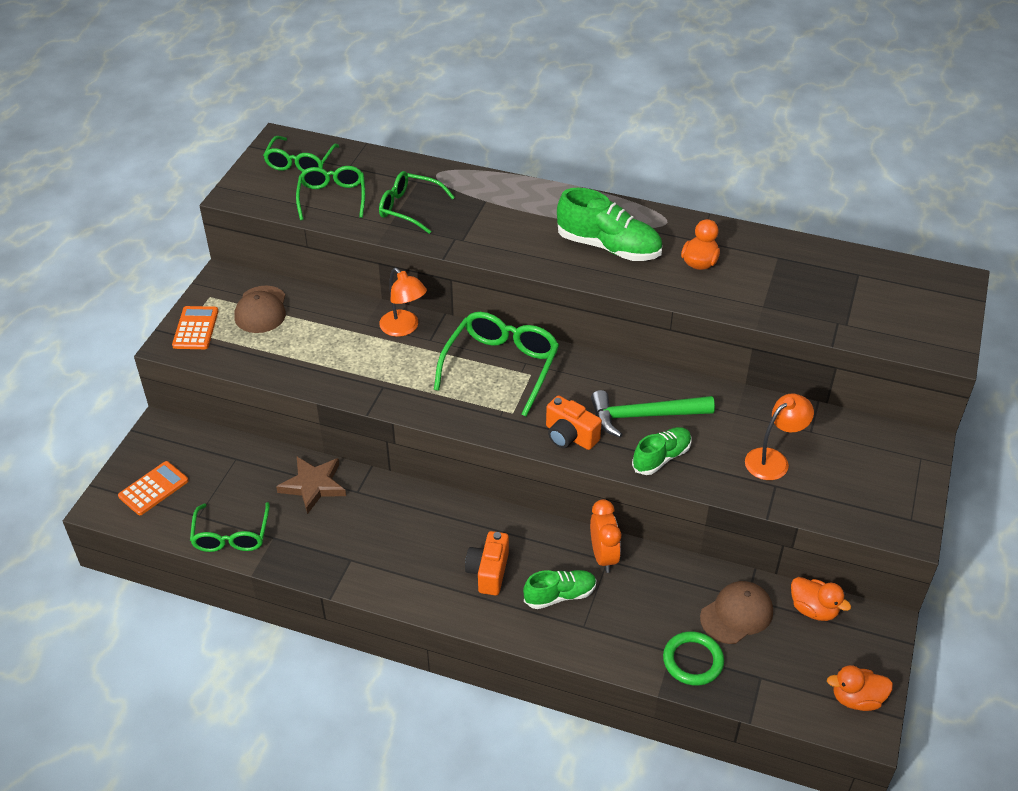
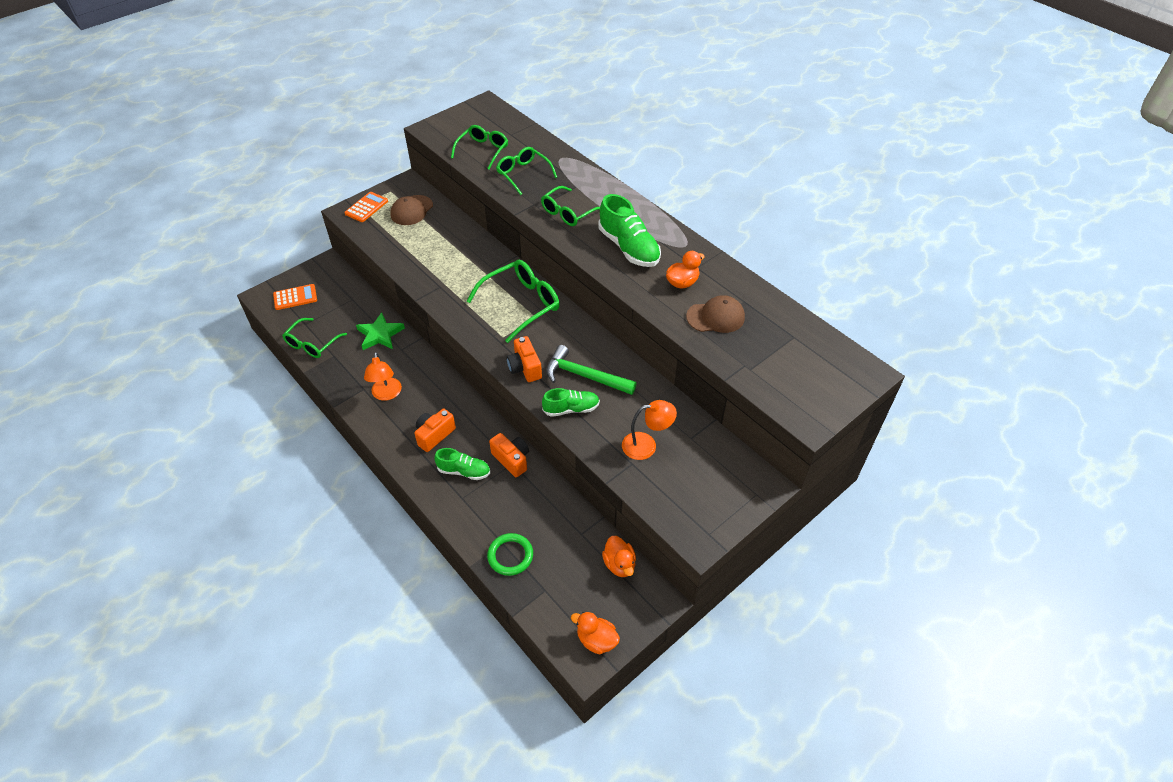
camera: 30 degrees right, 5 degrees up
green glasses [263,136,339,172] -> green glasses moved to [541,186,600,226]
brown star [276,457,346,514] -> green star [356,312,405,350]
orange lamp [379,268,427,337] -> orange lamp moved to [364,352,402,401]
orange clock [590,499,621,573] -> orange camera [489,433,529,477]
brown cap [700,581,773,644] -> brown cap moved to [686,295,745,333]

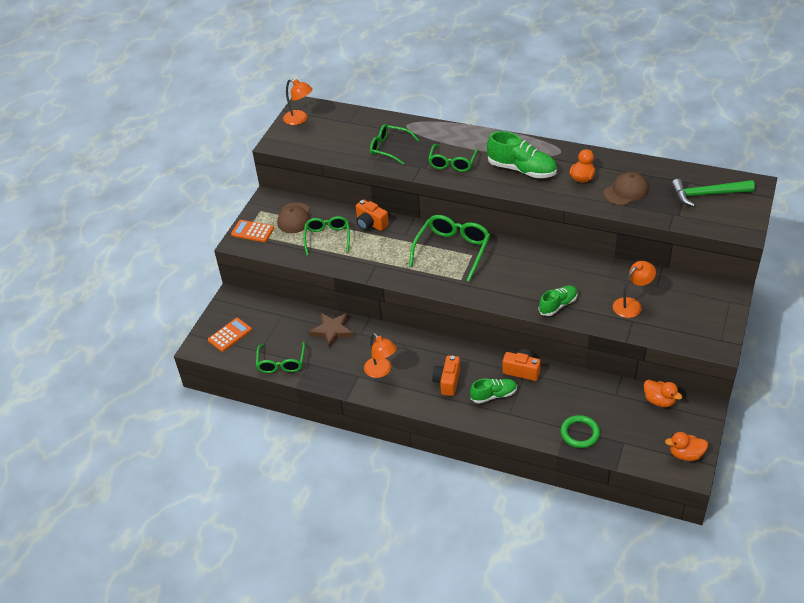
camera: 25 degrees left, 5 degrees down
orange calculator [344,192,388,222] -> orange calculator turned 75 degrees counterclockwise [231,220,274,242]
green star [356,312,405,350] -> brown star [309,313,354,349]
green glasses [451,125,508,170] -> green glasses moved to [303,216,350,256]
orange camera [506,336,542,382] -> orange camera moved to [356,199,389,231]
green hammer [546,345,637,395] -> green hammer moved to [671,179,755,207]
none -> orange lamp [283,79,313,125]

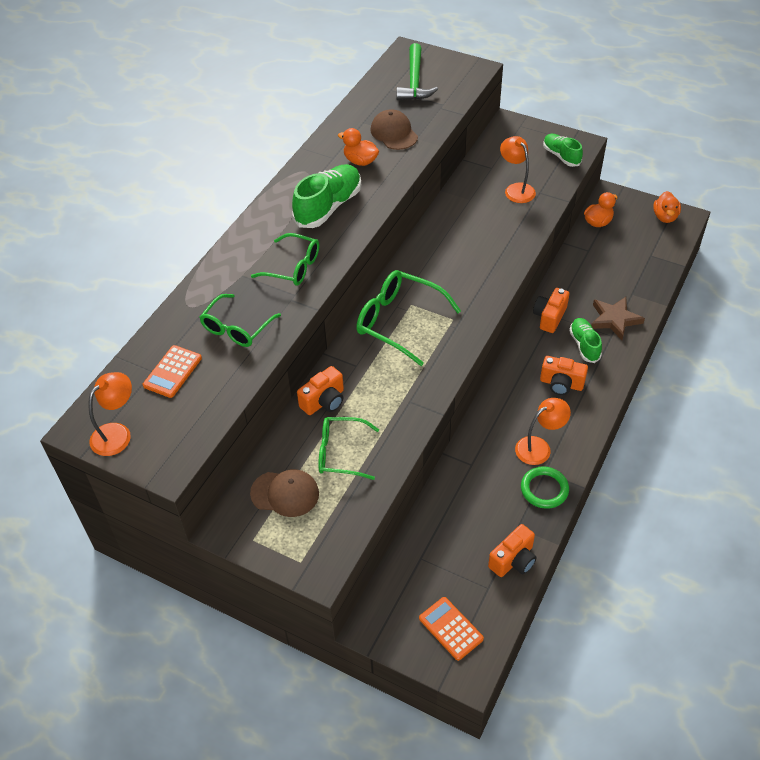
camera: 85 degrees left, 5 degrees up
orange calculator [231,220,274,242] -> orange calculator moved to [143,345,202,398]
green glasses [256,342,305,373] -> orange camera [488,524,537,577]
brown star [309,313,354,349] -> brown star moved to [591,297,645,340]
green shoe [539,285,578,316] -> green shoe moved to [543,134,583,167]
green ring [560,415,600,448] -> green ring moved to [521,466,569,509]

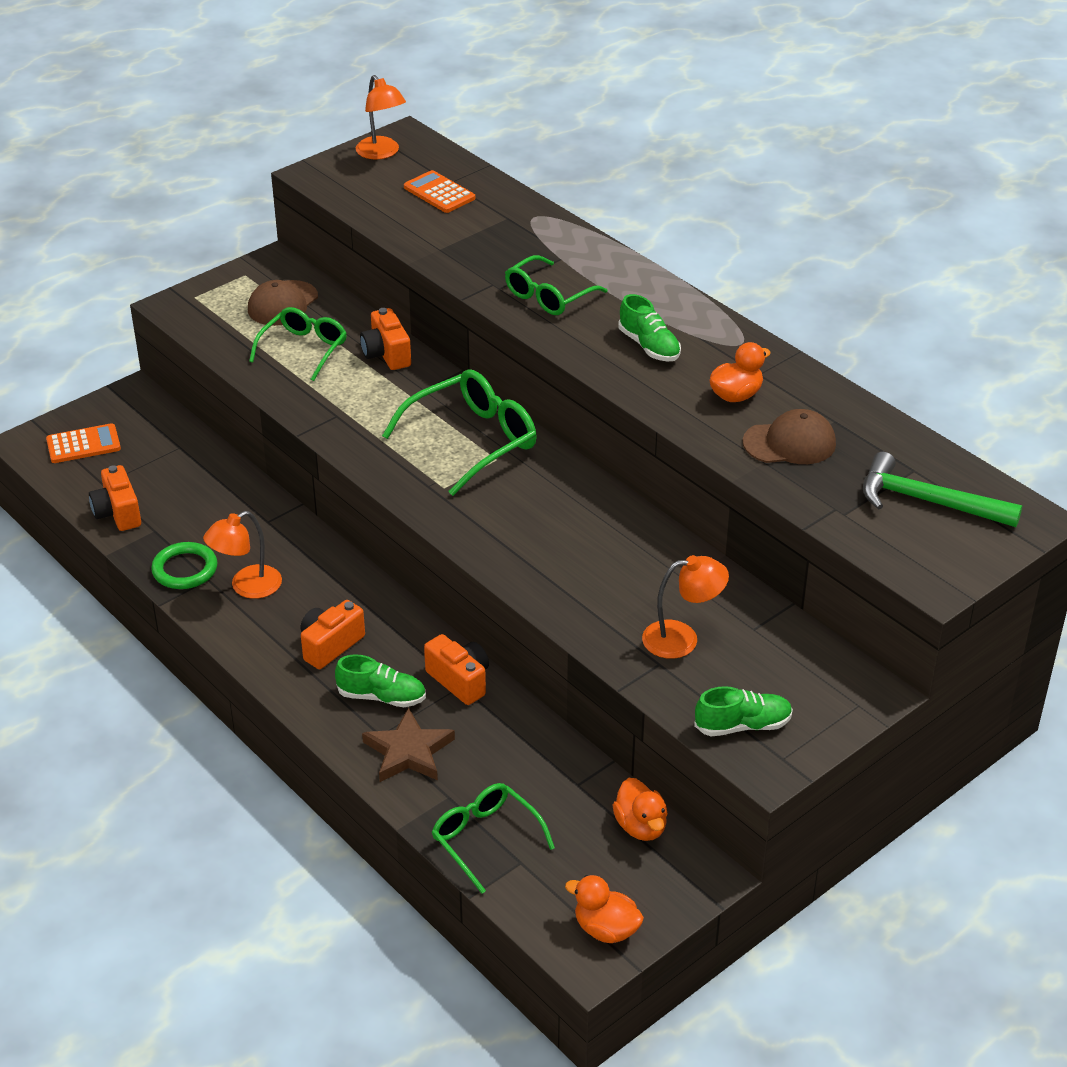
camera: 110 degrees right, 10 degrees down
green glasses [199,294,281,347] -> green glasses moved to [432,783,555,894]
green shoe [292,164,361,228] -> green shoe [619,294,681,361], size x0.62
orange lamp [515,398,571,465] -> orange lamp turned 60 degrees clockwise [203,511,282,599]

